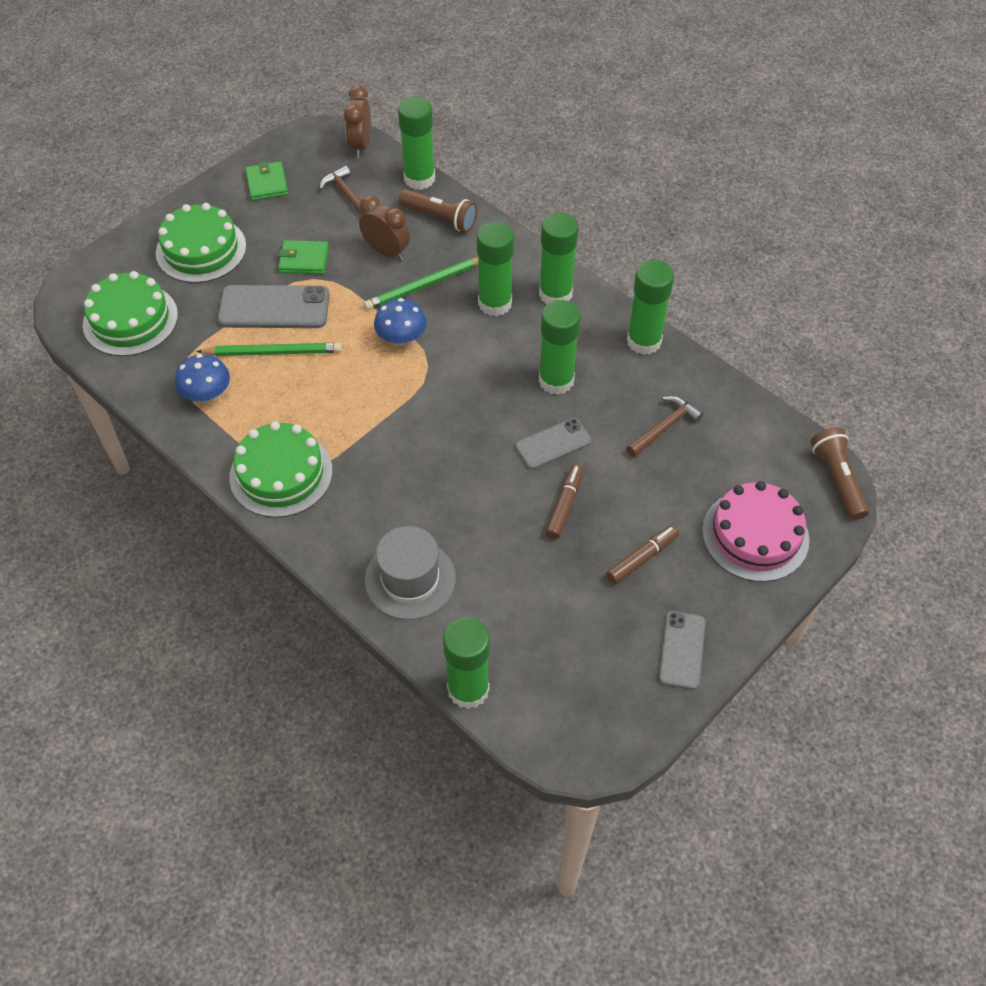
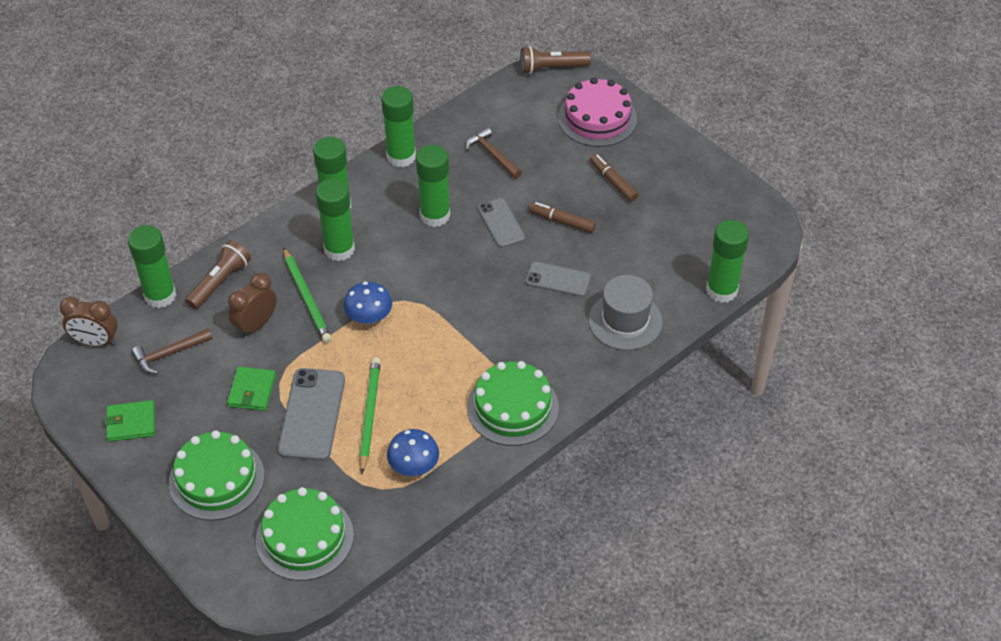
camera: 85 degrees left, 5 degrees down
grey phone [659,611,706,690] -> grey phone moved to [525,262,591,297]

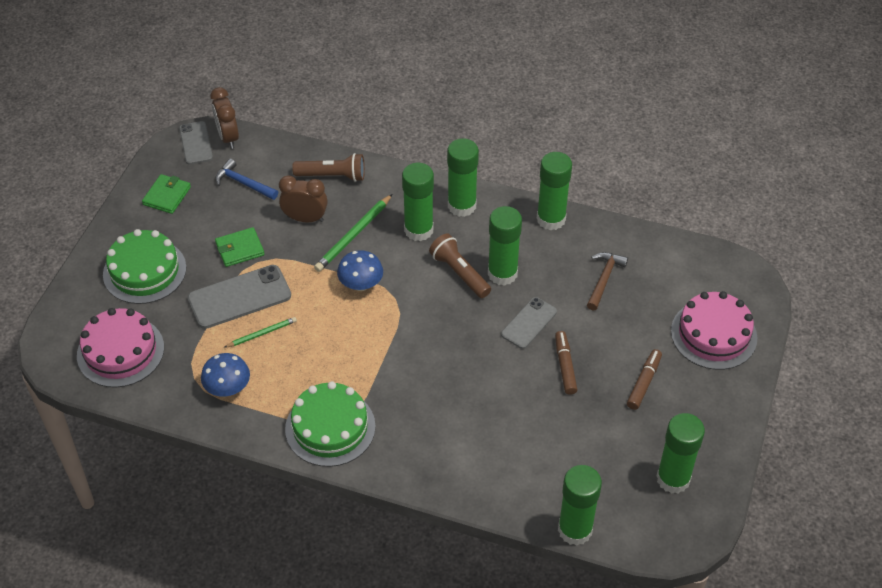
camera: 60 degrees right, 0 degrees up
green wallet [105,400,155,442] -> green wallet turned 60 degrees clockwise [142,174,191,214]
green glue stick [128,225,176,308] -> green glue stick moved to [657,413,705,494]
brown hammer [131,329,212,374] -> blue hammer [215,159,278,200]
green cake [256,487,354,581] -> pink cake [77,308,164,388]
green pencil [359,357,381,474] -> green pencil [224,317,297,348], size x0.60
brown flashlight [520,46,591,74] -> brown flashlight moved to [429,233,491,298]
grey phone [525,262,591,297] -> grey phone moved to [179,121,213,165]
grey hat [588,275,662,350] -> none

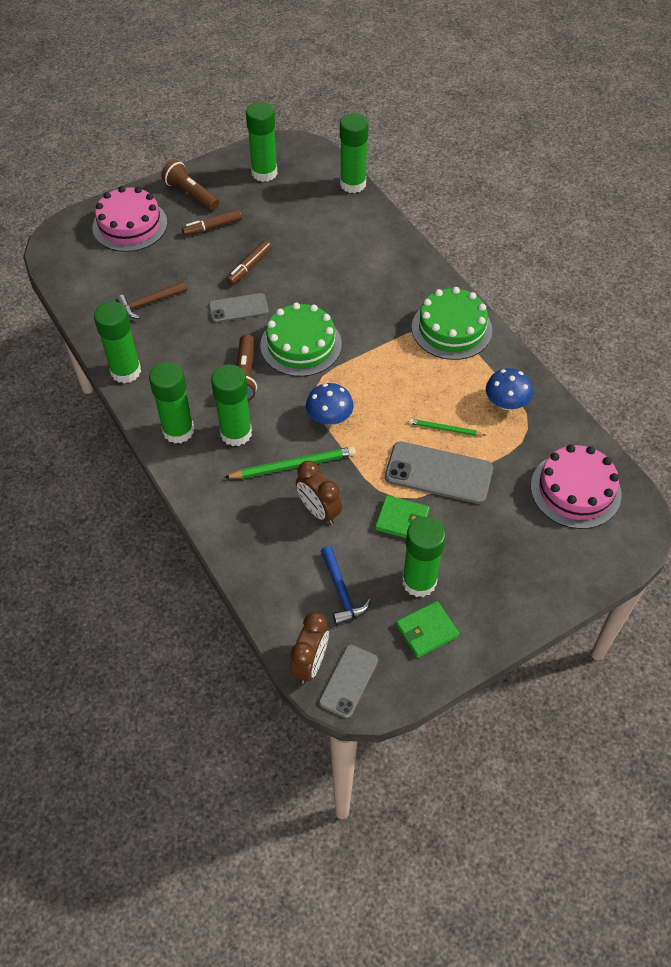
camera: 140 degrees left, 5 degrees up
green cake [103,229,186,304] -> green cake moved to [260,303,342,377]
brown flashlight [292,153,365,182] -> brown flashlight moved to [161,159,219,211]
green glue stick [488,206,522,286] -> green glue stick moved to [402,517,446,597]

